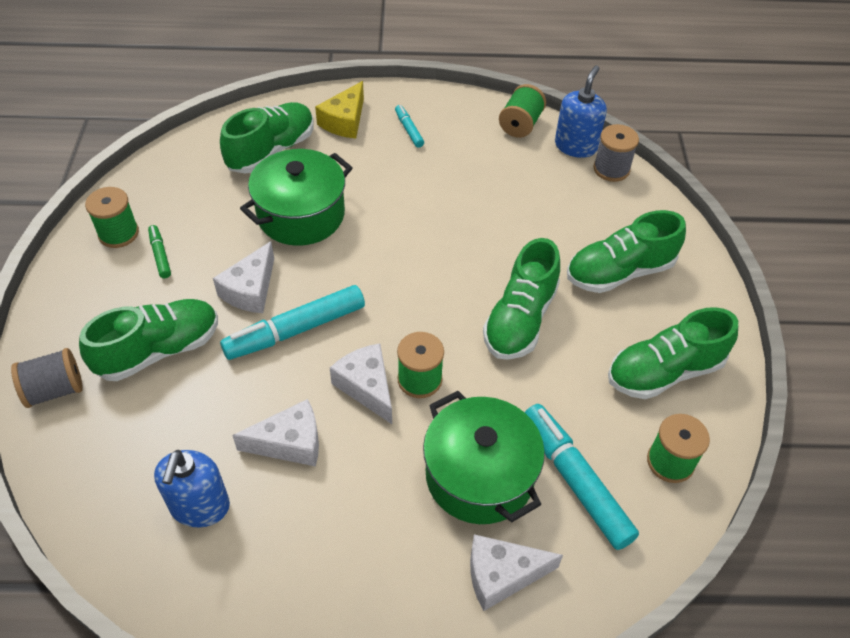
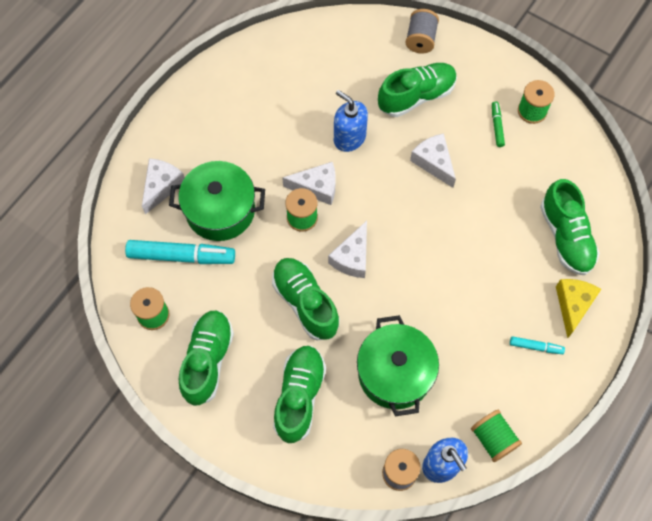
camera: 125 degrees right, 15 degrees up
green shoe [79,299,218,381] -> green shoe turned 120 degrees counterclockwise [378,63,457,117]
green marker [148,225,171,278] -> green marker turned 105 degrees counterclockwise [492,101,505,147]
blue soap dispenser [154,450,230,527] -> blue soap dispenser moved to [334,90,368,152]
turquoise marker [220,285,365,360] -> none
white cheese [232,399,319,467] -> white cheese moved to [328,221,367,278]
green pot [240,149,353,246] -> green pot moved to [357,315,439,416]
yellow cheese [315,81,364,138] -> yellow cheese turned 45 degrees clockwise [556,279,601,338]

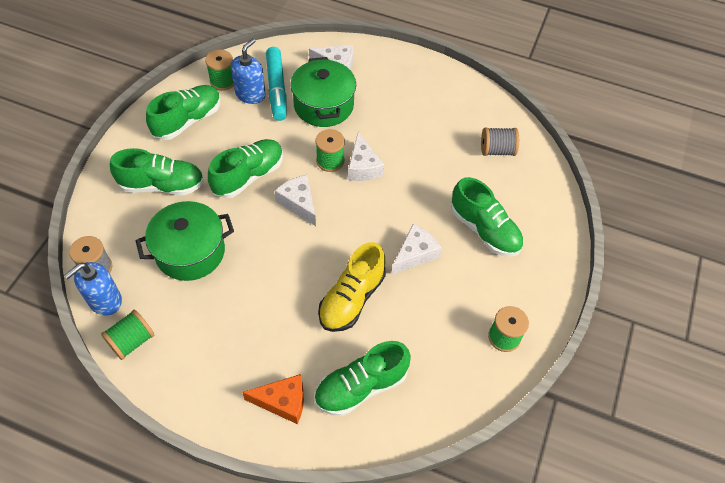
camera: 75 degrees right, 10 degrees down
green shoe [179,311,234,406] -> green shoe turned 45 degrees counterclockwise [146,85,221,140]
white cheese [328,221,367,278] -> white cheese turned 45 degrees clockwise [275,175,316,226]
blue soap dispenser [334,90,368,152] -> blue soap dispenser moved to [231,38,266,104]
grey spool [405,9,439,53] -> grey spool moved to [481,127,519,156]
green marker [492,101,505,147] -> none
turquoise marker [510,336,565,354] -> none
yellow cheese [556,279,601,338] -> orange cheese [242,374,304,424]
none -> yellow shoe [318,242,386,332]

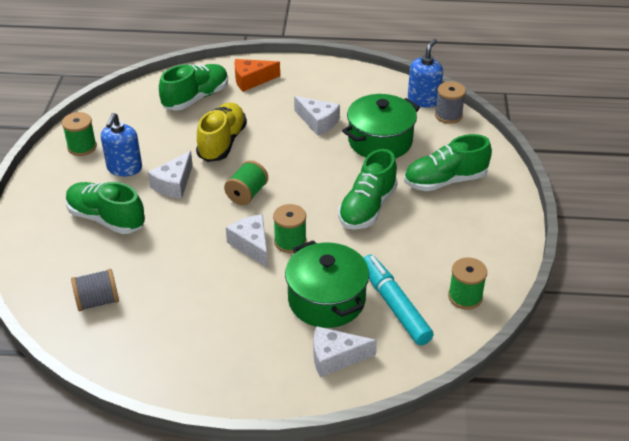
camera: 165 degrees right, 15 degrees down
green spool [101,310,154,360] -> green spool moved to [224,160,268,205]
green shoe [146,85,221,140] -> none
blue soap dispenser [231,38,266,104] -> blue soap dispenser moved to [101,113,142,177]
white cheese [275,175,316,226] -> white cheese moved to [294,96,340,136]

